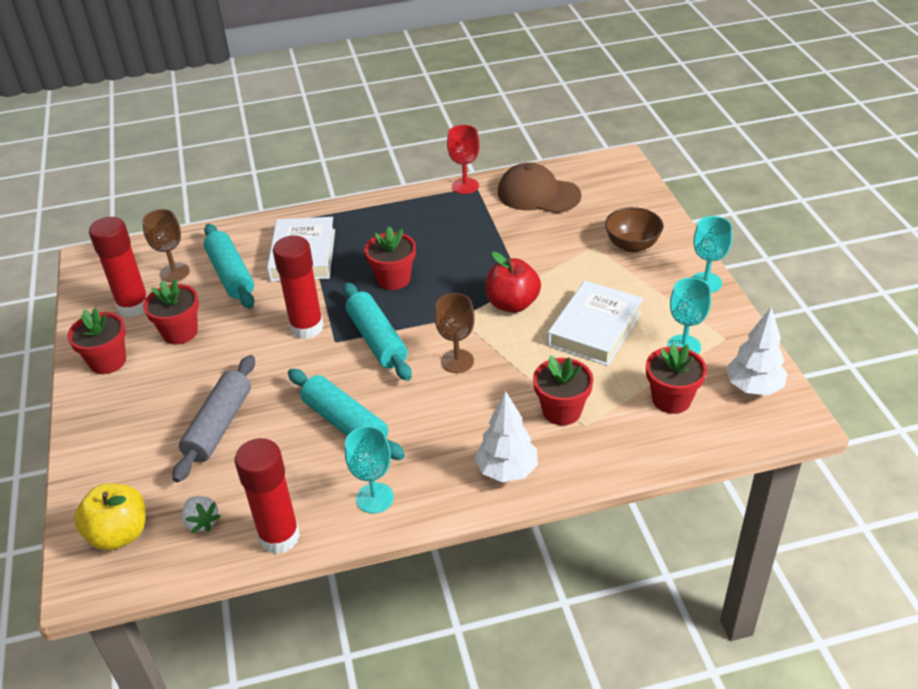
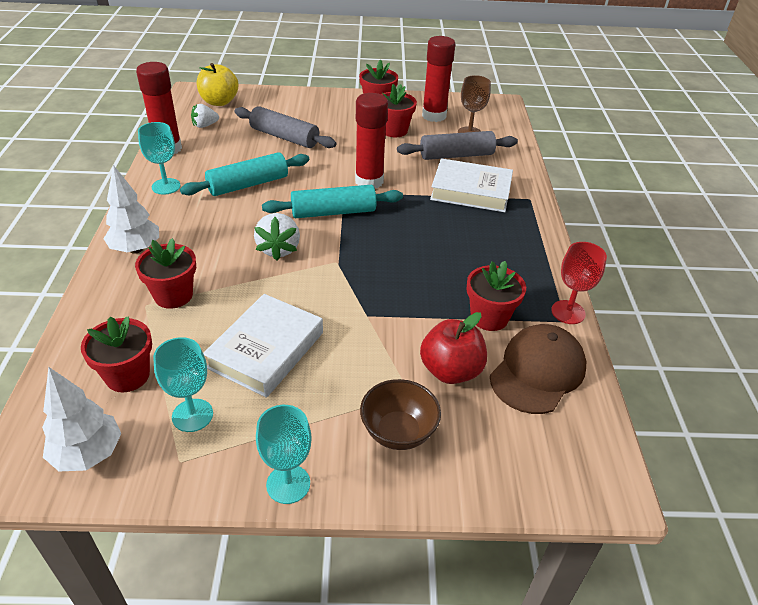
camera: 100 degrees right, 0 degrees up
turquoise rolling pin [204,224,255,309] -> grey rolling pin [397,131,518,160]
red flower pot [364,226,416,290] -> red flower pot moved to [467,261,526,331]
brown goblet [435,293,475,373] -> white strawberry [254,213,300,261]
red apple [486,252,541,313] -> red apple moved to [420,312,487,384]
white book [547,281,643,366] -> white book turned 75 degrees clockwise [203,294,323,398]

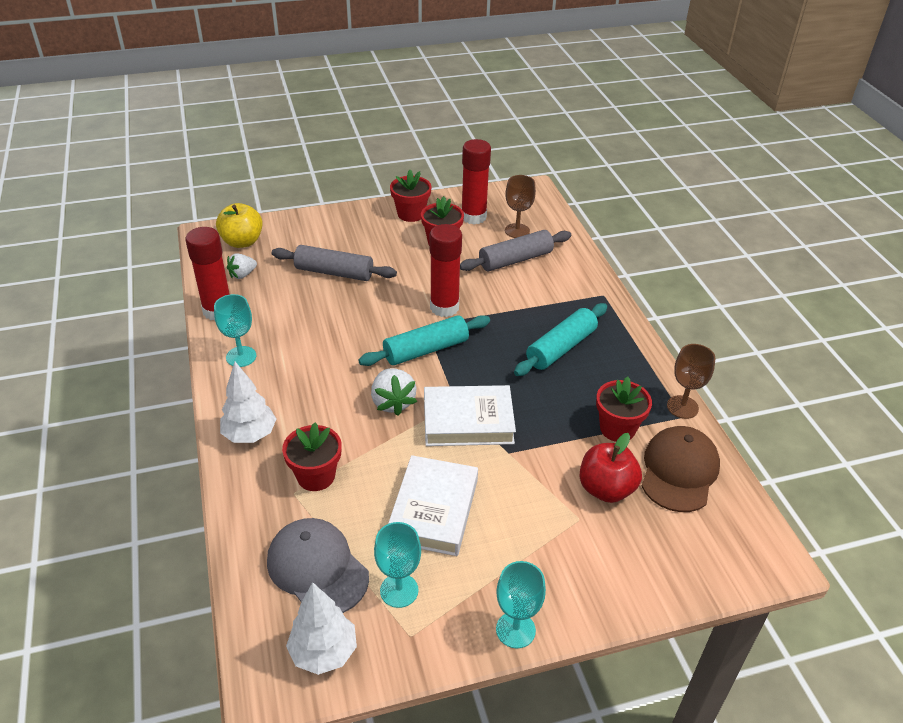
camera: 15 degrees left, 0 degrees up
red flower pot [81,316,152,392] -> grey cap [267,518,369,613]
turquoise rolling pin [180,152,309,196] -> turquoise rolling pin moved to [514,303,607,376]
brown bowl [360,379,441,450] -> none
white book [430,158,513,212] -> white book moved to [424,385,516,446]
red goblet [551,242,607,324] -> brown goblet [667,344,715,419]

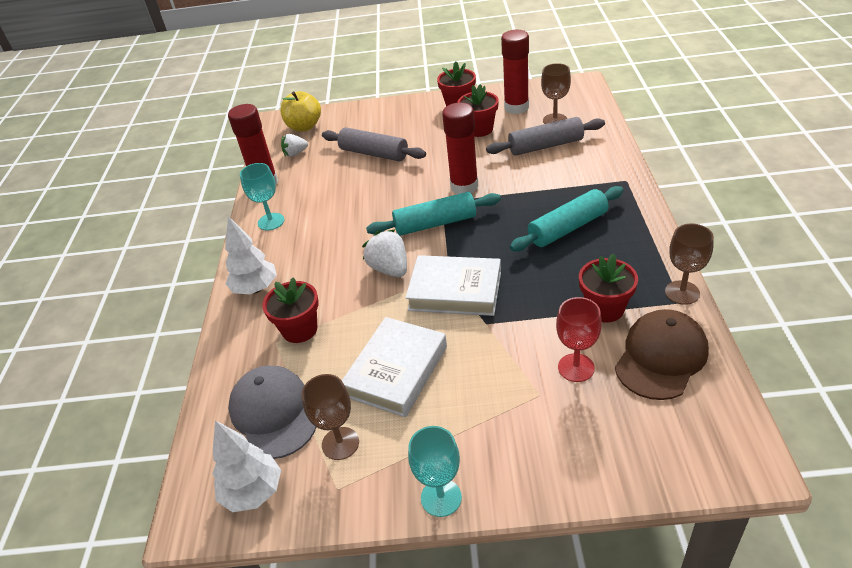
camera: 20 degrees right, 0 degrees up
white strawberry [371,368,417,416] -> white strawberry turned 150 degrees clockwise [362,229,407,277]
turquoise goblet [374,522,421,608] -> brown goblet [302,374,359,460]
red apple [579,433,642,503] -> red goblet [556,297,602,382]

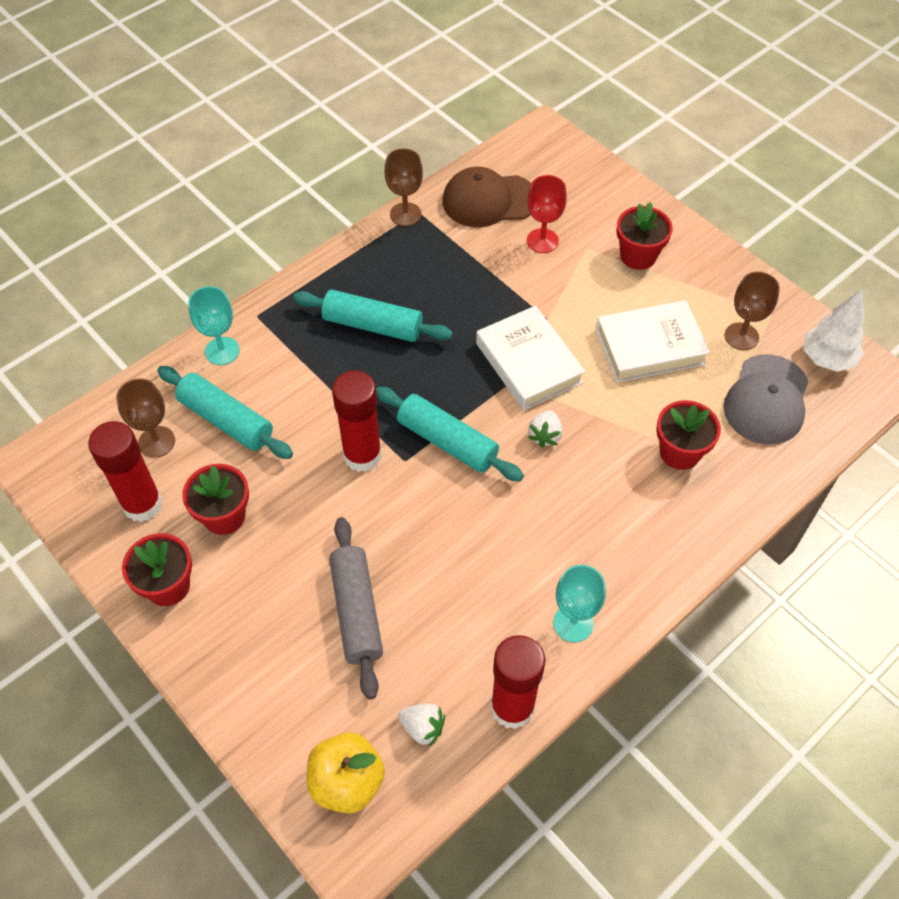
camera: 135 degrees left, 15 degrees up
white tree [225,216,277,294] -> none
white strawberry [362,229,407,277] -> white strawberry [528,410,563,448], size x0.66
turquoise goblet [408,426,462,517] -> turquoise goblet moved to [188,286,240,365]
grey rolling pin [486,117,605,156] -> turquoise rolling pin [157,366,293,459]
red flower pot [579,253,638,322] -> red flower pot moved to [616,202,673,270]

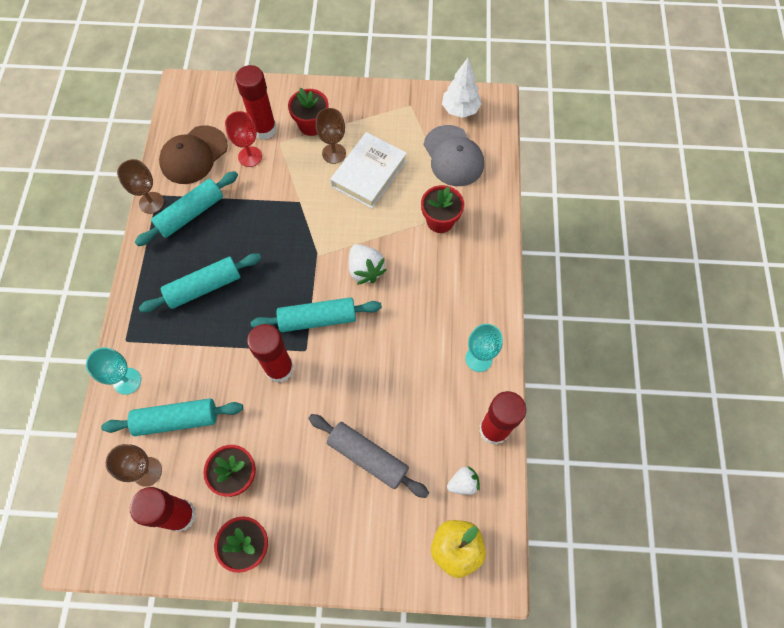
camera: 45 degrees left, 10 degrees up
white book [476,306,585,410] -> none
white strawberry [528,410,563,448] -> white strawberry [349,244,387,285], size x1.52
brown goblet [725,272,780,350] -> brown goblet moved to [316,108,346,164]
none -> turquoise rolling pin [135,171,238,246]
none -> red glue stick [235,65,277,140]

